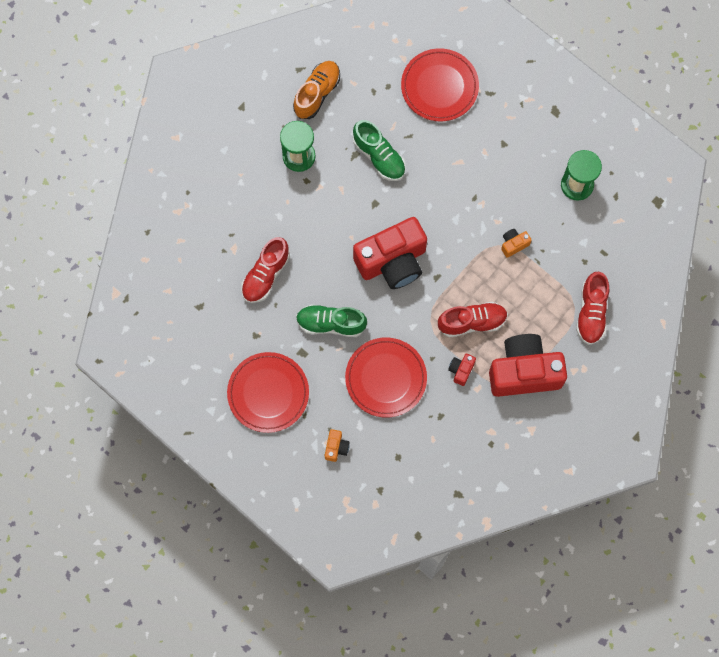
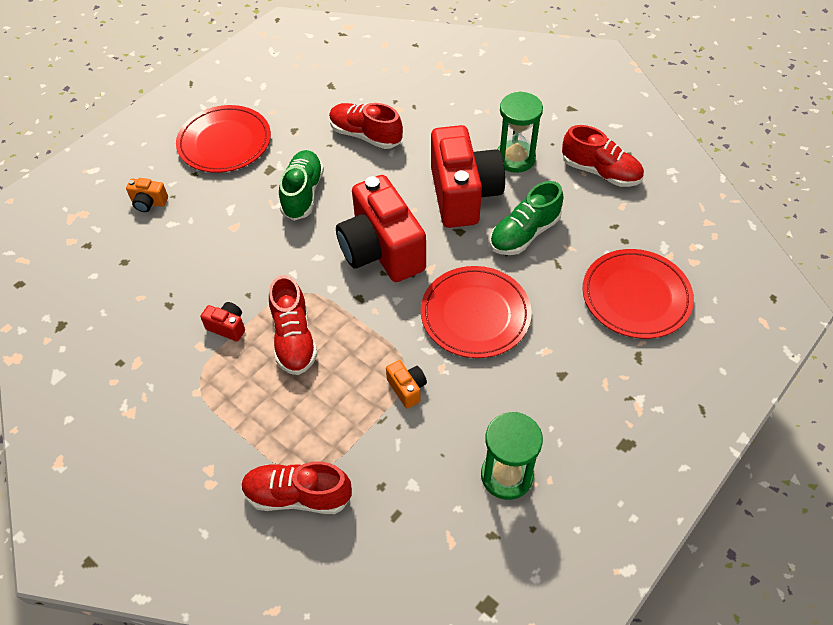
camera: 90 degrees right, 20 degrees down
orange shoe [293,61,340,119] -> red shoe [562,125,644,187]
red plate [345,337,427,418] -> red plate moved to [421,266,532,358]
red camera [489,334,567,397] -> red camera moved to [431,125,505,228]

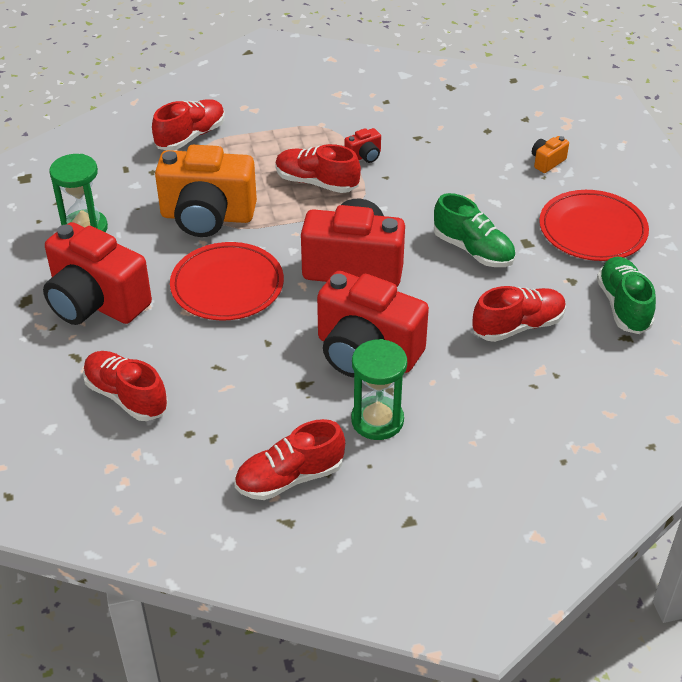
camera: 125 degrees right, 10 degrees down
orange camera [386,360,427,409] -> orange camera [155,145,257,237], size x2.48
green shoe [490,181,564,255] -> green shoe moved to [597,257,656,334]
red plate [583,249,694,339] -> red shoe [83,351,168,421]
none -> red camera [43,222,152,325]

